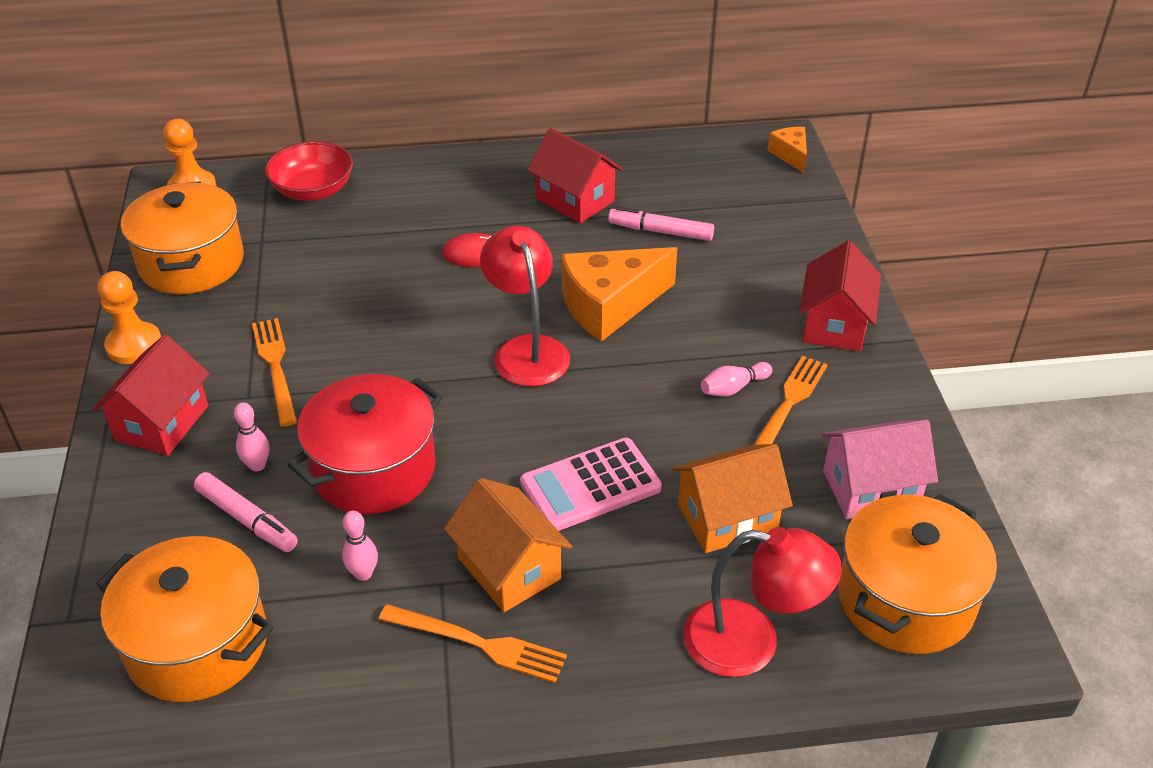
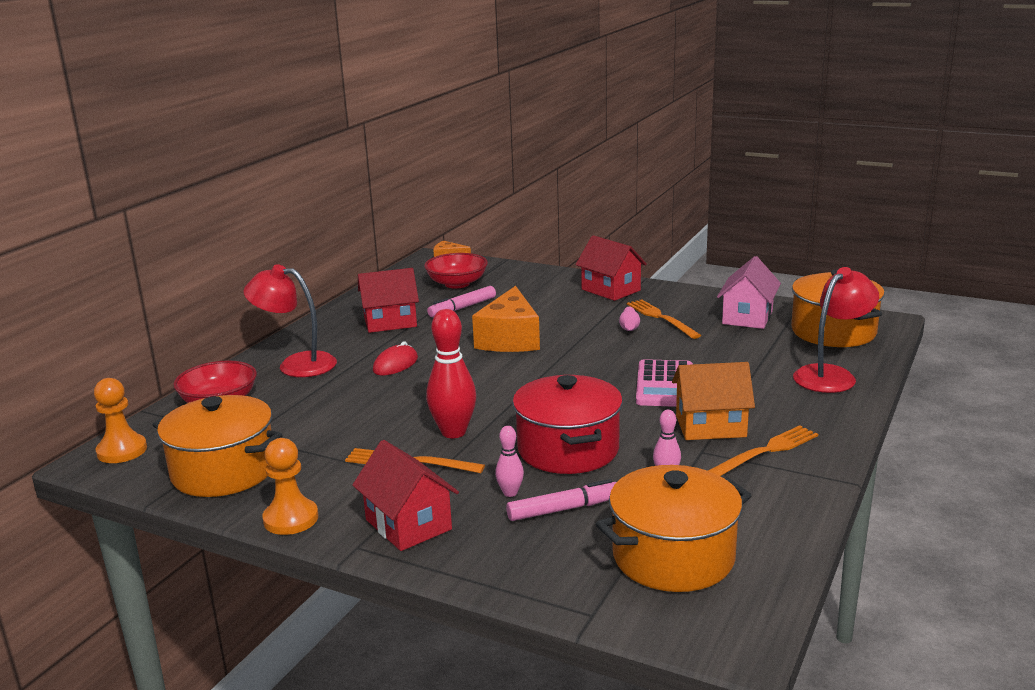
camera: 55 degrees left, 20 degrees down
red lamp [480,226,570,387] -> red lamp moved to [244,264,337,377]
orange house [672,444,793,553] -> none
none -> red bowl [424,253,488,288]
none -> red bowling pin [426,309,476,438]

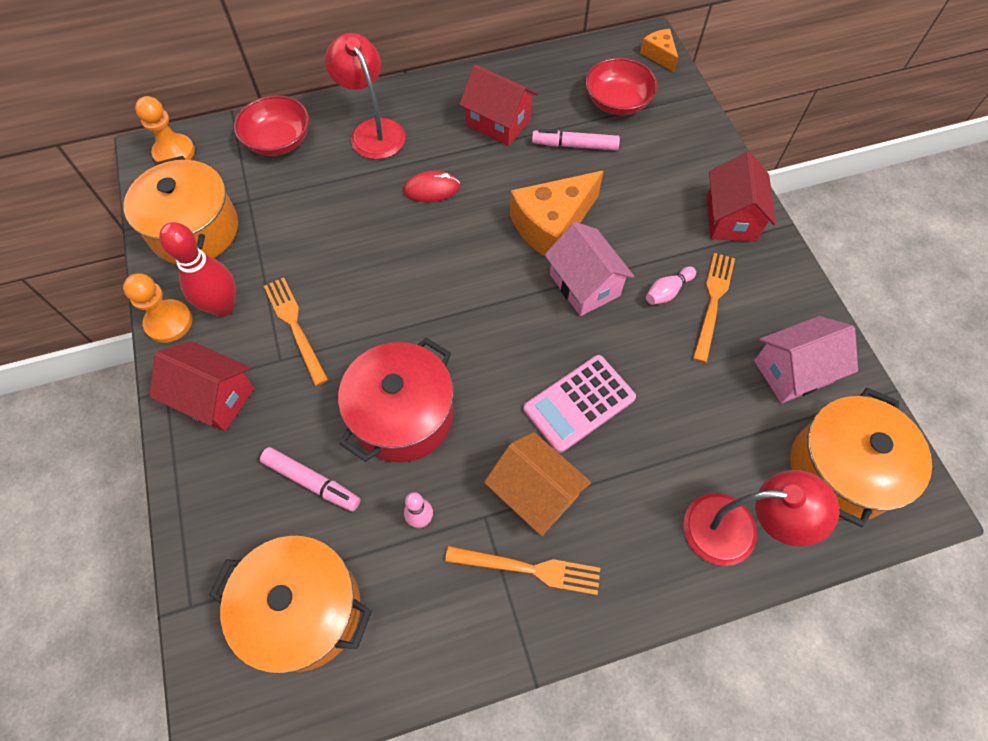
camera: 45 degrees right, 40 degrees up
red house [352,440,459,551] -> red house turned 75 degrees counterclockwise [149,341,255,431]
red bowling pin [426,309,476,438] -> red bowling pin moved to [159,222,236,317]
pink bowling pin [495,426,524,497] -> none
none -> pink house [545,222,634,316]

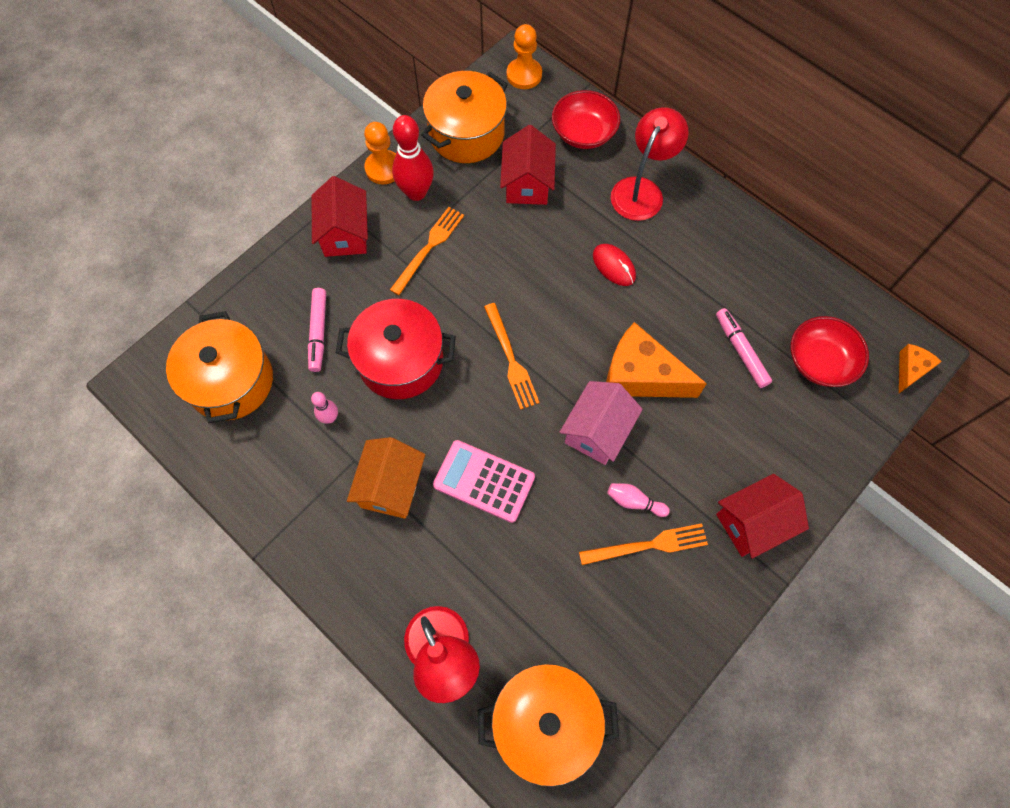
camera: 60 degrees right, 5 degrees up
orange fork [445,546,600,595] -> orange fork moved to [484,303,540,410]
red house [459,64,538,146] -> red house moved to [500,125,556,205]
pink house [754,316,858,403] -> none

